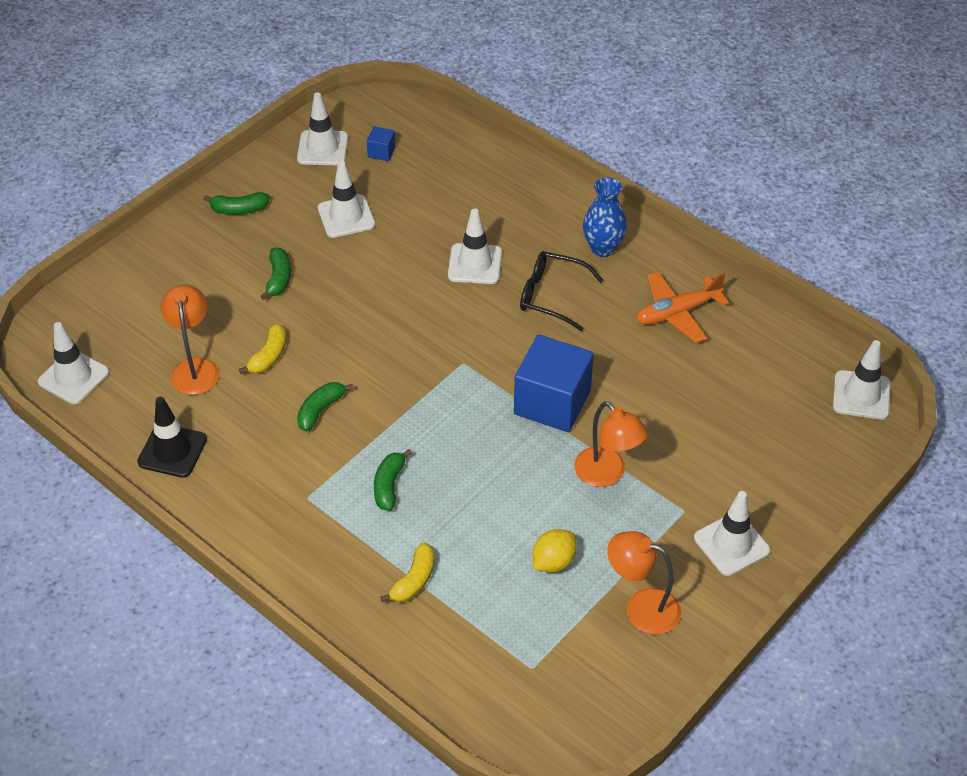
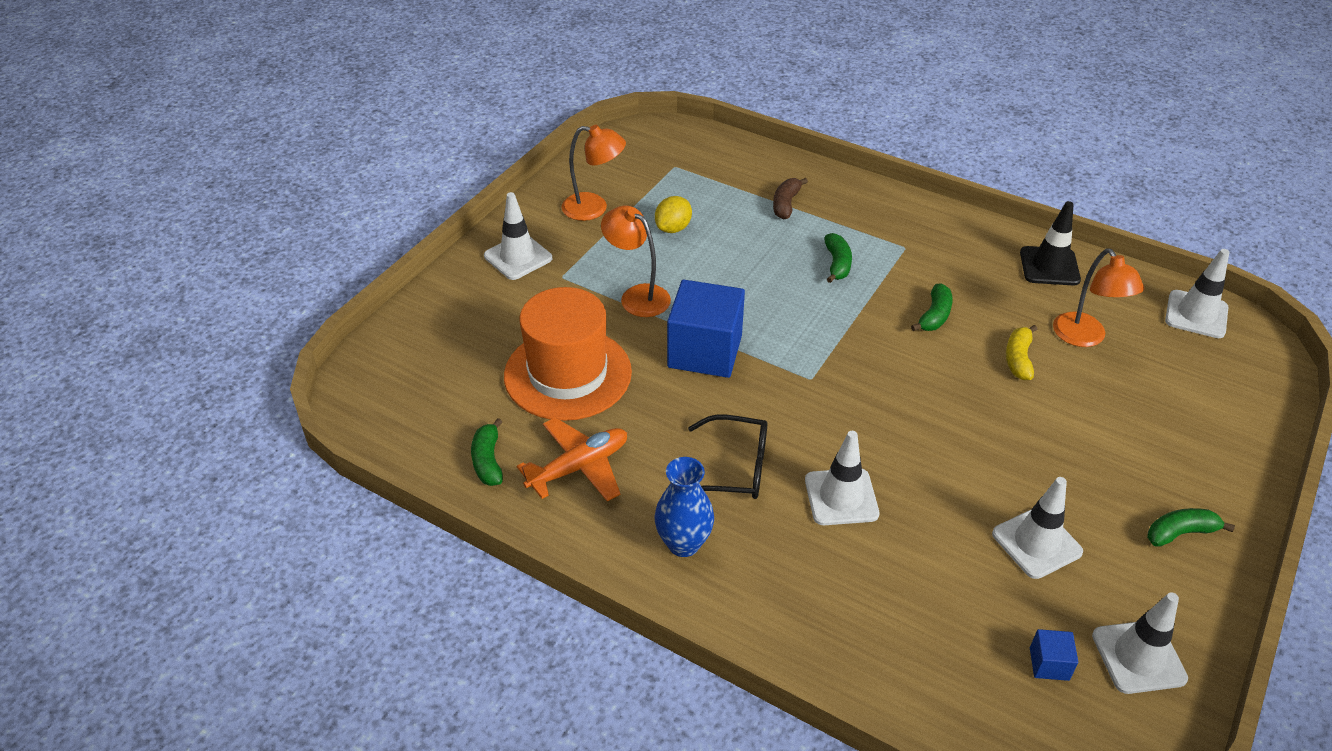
camera: 170 degrees right, 5 degrees down
green banana [260,248,291,300] -> green banana moved to [471,418,503,486]
yellow banana [380,543,435,602] -> brown banana [773,178,808,220]
white traffic cone [833,340,890,420] -> none
none -> orange hat [504,287,632,421]

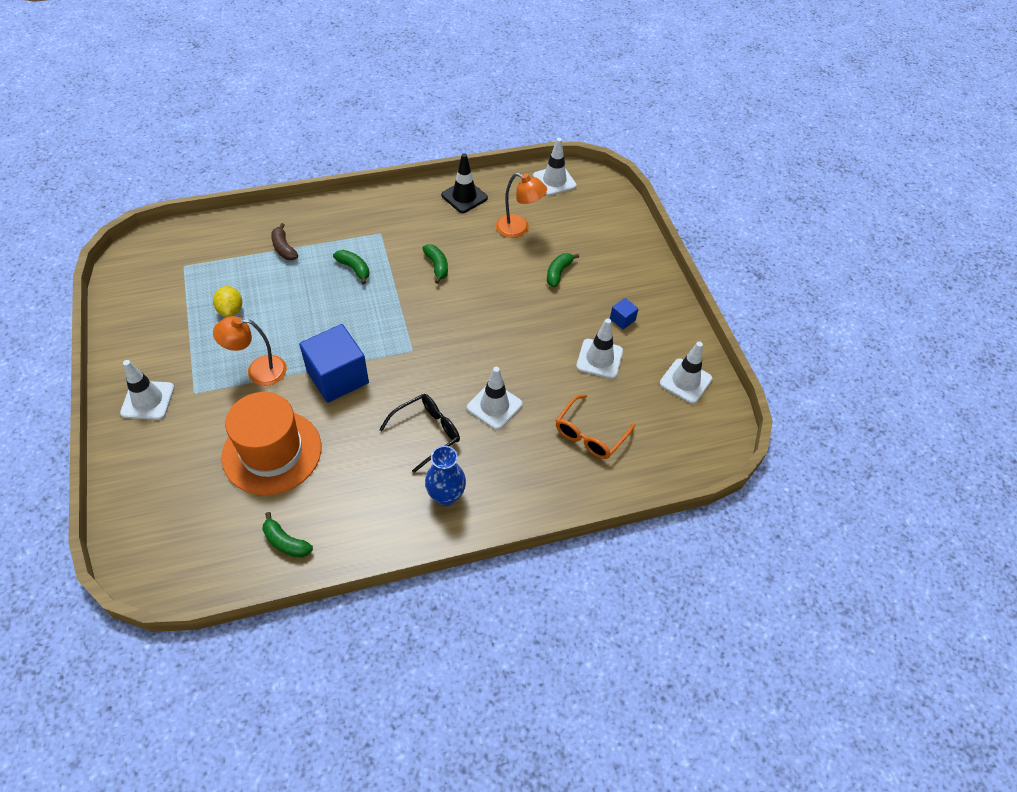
camera: 50 degrees left, 10 degrees up
orange plane [517,417,627,502] -> none
orange lamp [561,125,626,221] -> none
yellow banana [1006,325,1038,380] -> none
blue cube [1030,629,1078,681] -> blue cube moved to [610,298,638,329]
green banana [1147,508,1235,547] -> green banana moved to [547,253,579,287]
none -> orange glasses [556,394,635,459]

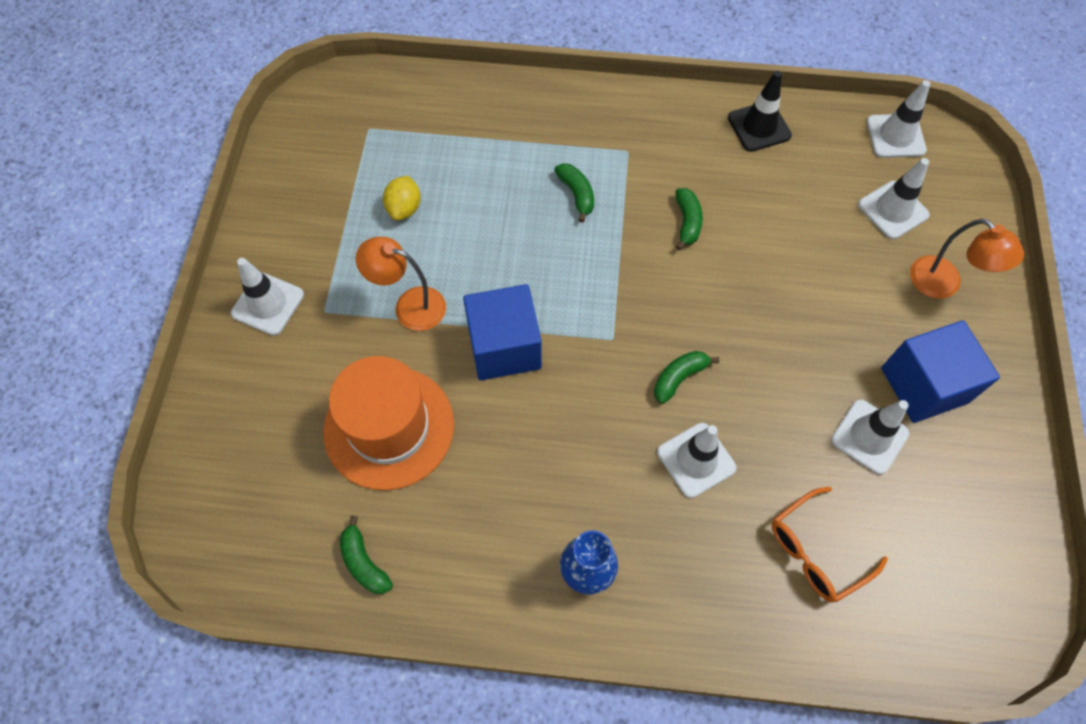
camera: 25 degrees right, 10 degrees up
brown banana [271,223,298,260] -> none
black glasses [379,394,460,473] -> none
orange lamp [496,173,547,238] -> orange lamp moved to [910,219,1024,299]
green banana [547,253,579,287] -> green banana moved to [654,351,719,404]
blue cube [610,298,638,329] -> blue cube [881,320,1000,423], size x2.33
white traffic cone [660,342,712,404] -> white traffic cone moved to [858,158,930,239]

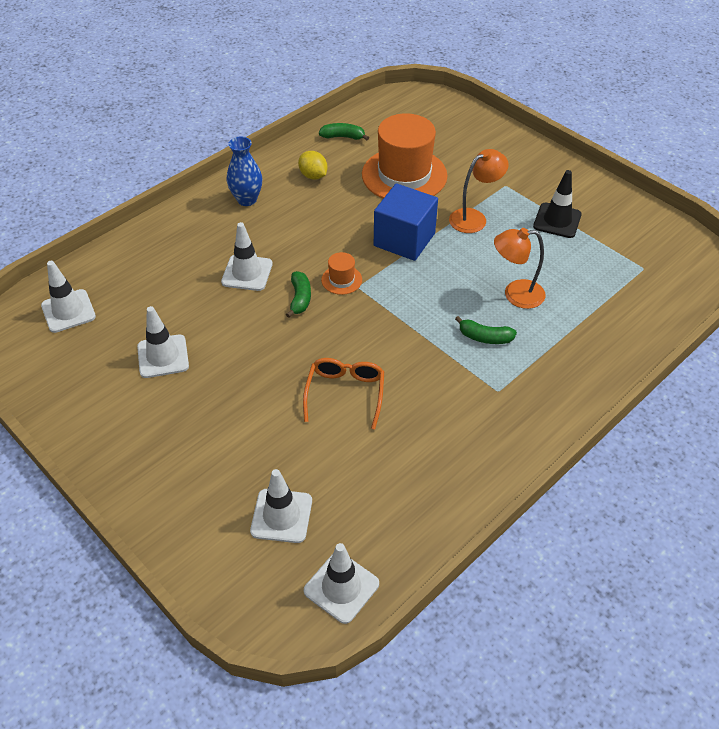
camera: 130 degrees right, 15 degrees down
white traffic cone [231,258,304,335] -> white traffic cone moved to [41,261,96,333]
yellow lemon [383,176,421,221] -> yellow lemon moved to [298,151,328,180]
green banana [675,188,703,251] -> none
black traffic cone [728,70,792,152] -> black traffic cone moved to [533,170,582,238]
orange glasses [771,487,888,602] -> orange glasses moved to [303,358,384,430]
blue cube [881,320,1000,423] -> none
orange lamp [910,219,1024,299] -> orange lamp moved to [494,228,546,309]
none -> orange hat [321,252,362,295]

